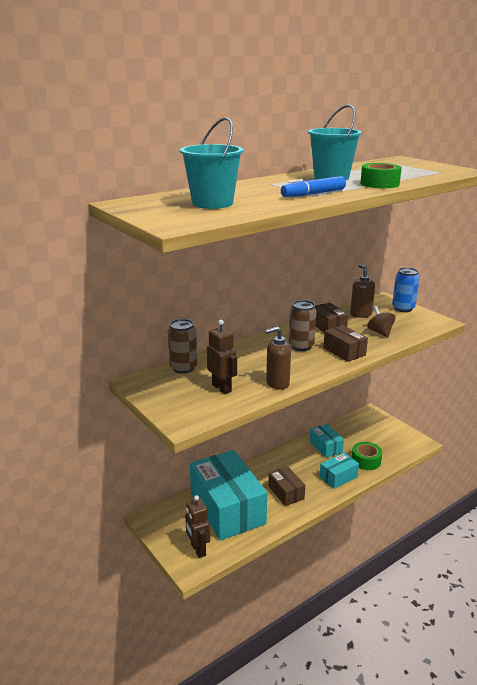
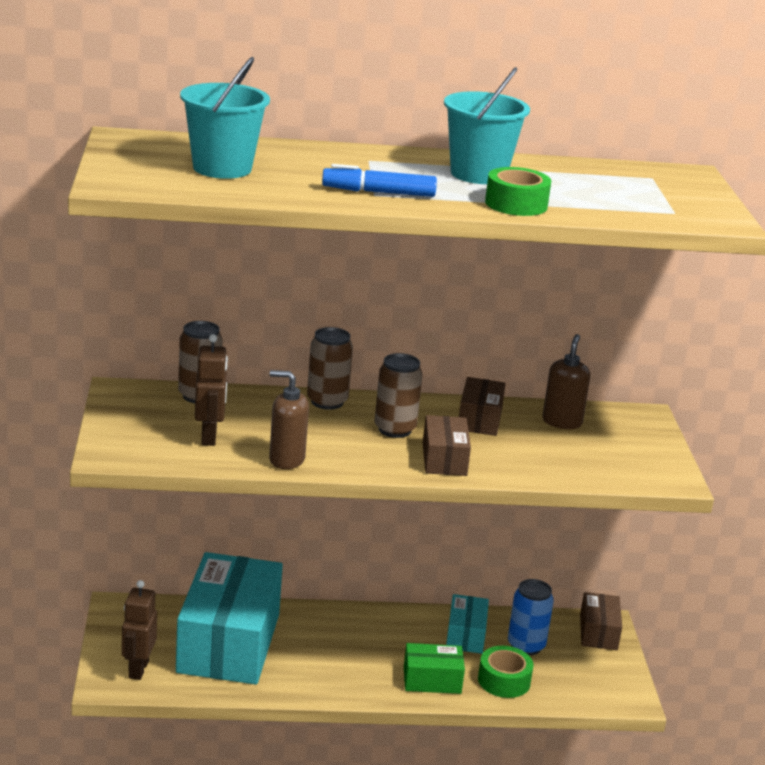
camera: 30 degrees right, 0 degrees up
brown box [268,466,305,506] -> brown box moved to [580,592,622,650]
turquoise box [319,453,359,489] -> green box [404,643,465,694]
brown spinning top [367,306,396,338] -> none
blue can [392,267,420,312] -> blue can moved to [508,579,554,656]
none -> brown can [307,327,353,410]

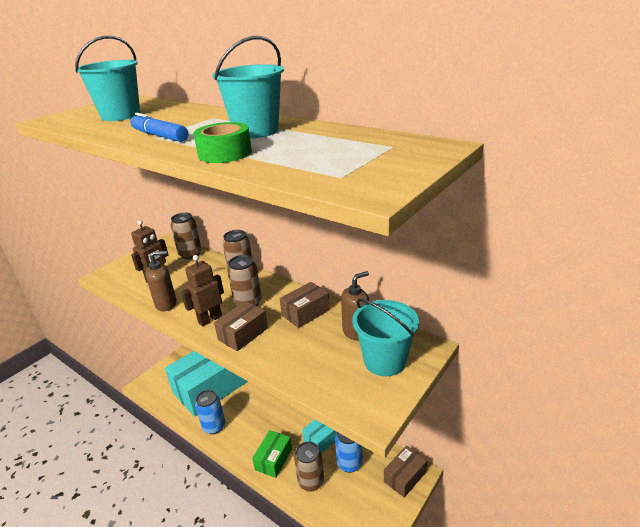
camera: 45 degrees right, 5 degrees up
brown robot [122,580,157,680] -> brown robot moved to [181,255,224,327]
brown soap dispenser [269,370,309,469] -> brown soap dispenser turned 105 degrees clockwise [145,251,177,311]
green box [404,643,465,694] -> green box turned 75 degrees clockwise [252,430,292,478]
green tape [478,646,534,698] -> brown can [294,441,324,492]
none -> blue can [195,390,225,434]
none -> turquoise bucket [352,299,419,376]

